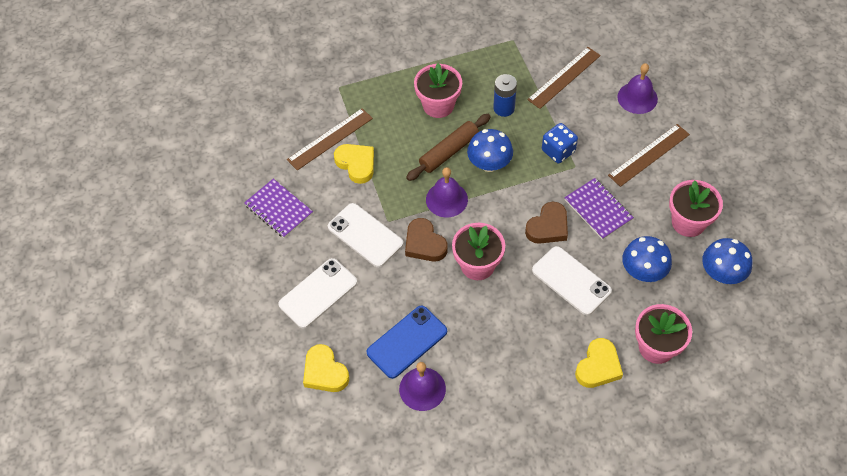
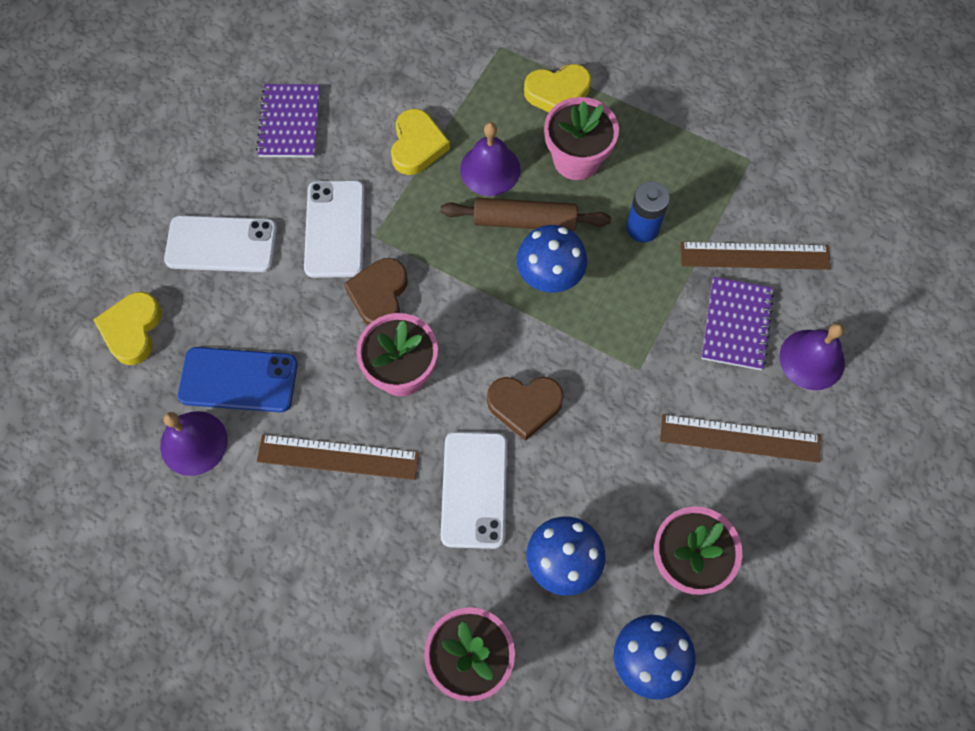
camera: 45 degrees right, 10 degrees up
brown ruler [287,108,373,170] -> brown ruler moved to [257,434,419,480]
purple bell [426,167,468,217] -> purple bell moved to [460,122,521,196]
blue dice [542,123,578,164] -> none
purple notebook [564,178,634,240] -> purple notebook moved to [701,277,774,370]
yellow heart [575,338,623,388] -> yellow heart moved to [524,64,591,112]

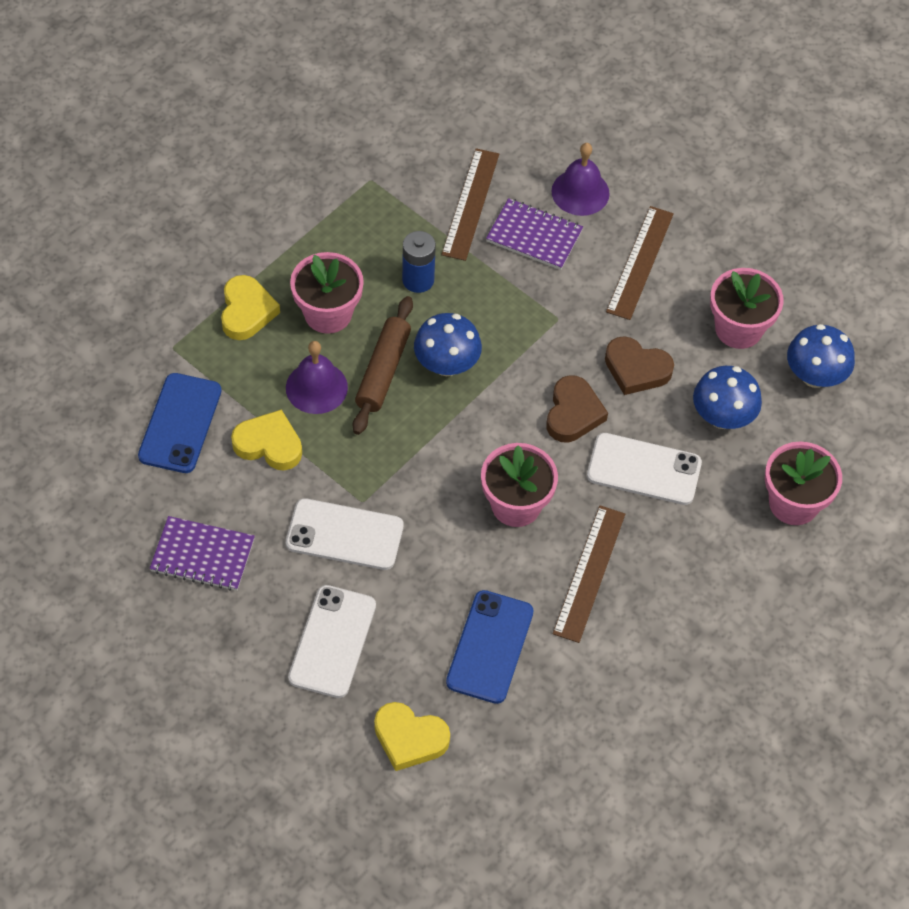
camera: 80 degrees left, 10 degrees down
purple bell [160,411,228,476] -> none
brown heart [344,258,407,325] -> brown heart moved to [605,336,674,395]
none -> blue phone [138,373,222,473]

